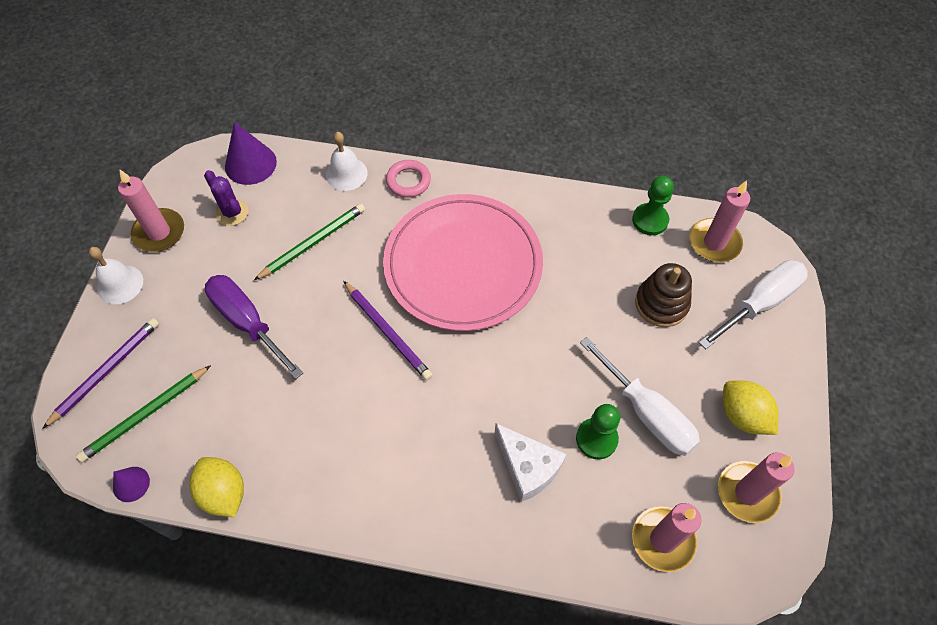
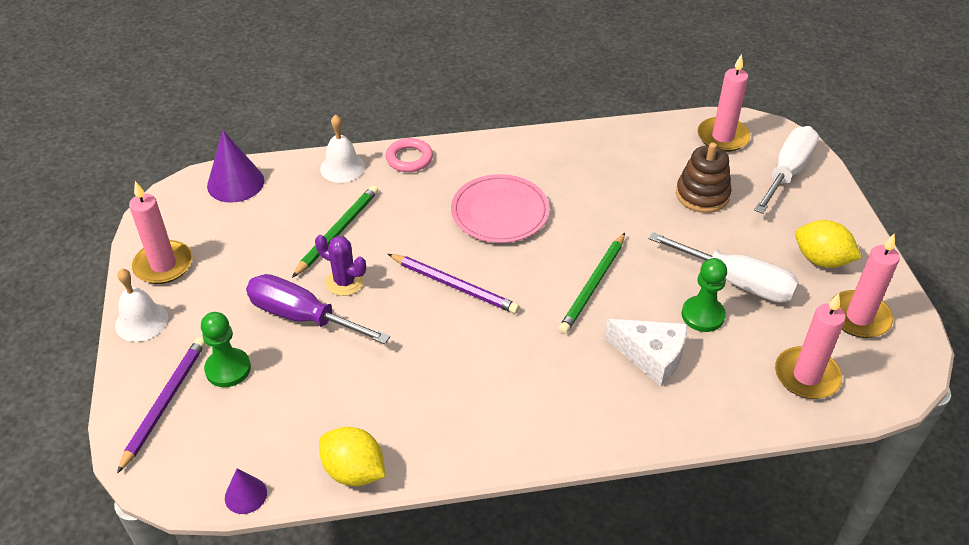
camera: 20 degrees left, 15 degrees down
green pencil [76,365,211,462] -> green pencil moved to [558,233,625,334]
purple cactus [204,170,248,226] -> purple cactus moved to [315,235,366,296]
pink plate [383,194,543,331] -> pink plate [451,174,550,243], size x0.59
green pawn [632,176,674,235] -> green pawn moved to [201,312,251,387]

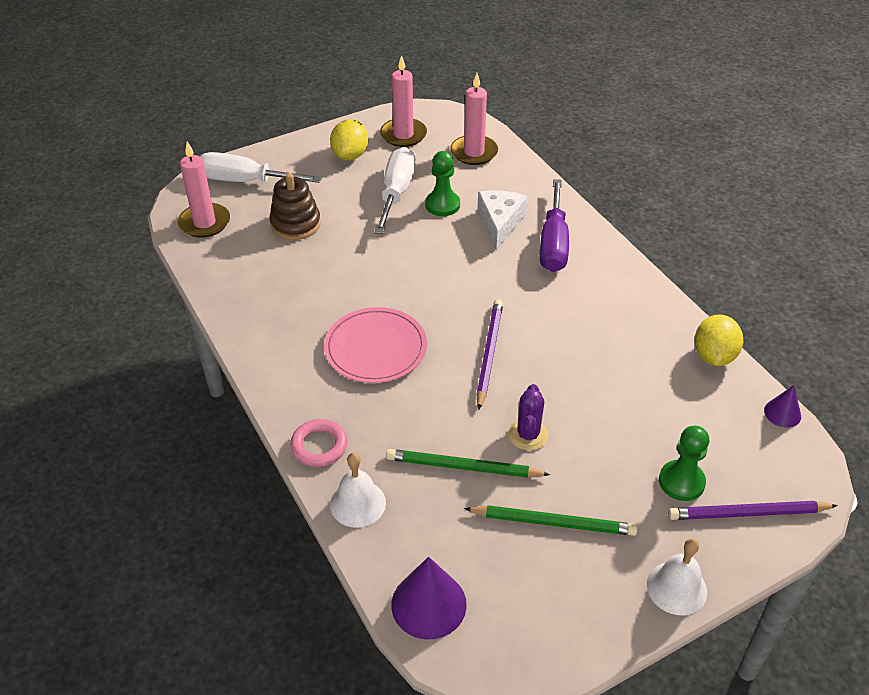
camera: 110 degrees left, 0 degrees up
pink candle [129,181,193,284] -> none
purple screwdriver [246,274,390,344] -> purple screwdriver moved to [540,179,569,272]
green pencil [558,233,625,334] -> green pencil moved to [464,505,638,536]

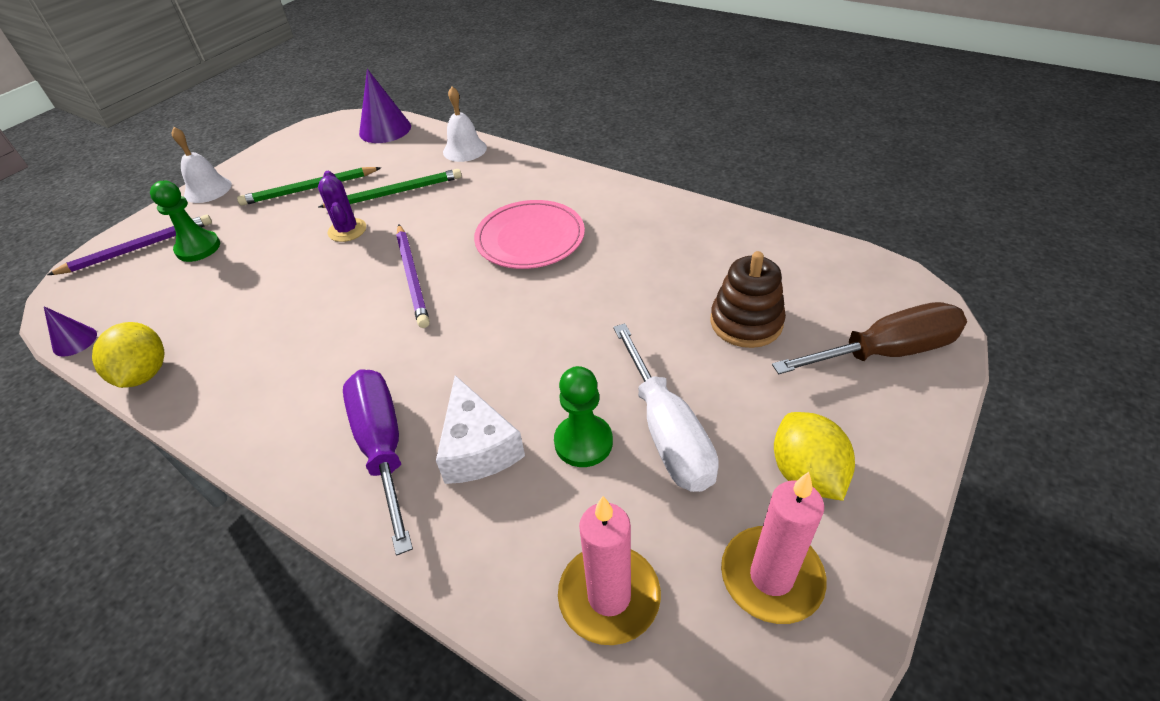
camera: 155 degrees right, 0 degrees up
pink candle [178,142,230,238] -> none
white screwdriver [200,152,322,183] -> brown screwdriver [772,302,967,374]
pink ring [290,419,347,467] -> none

